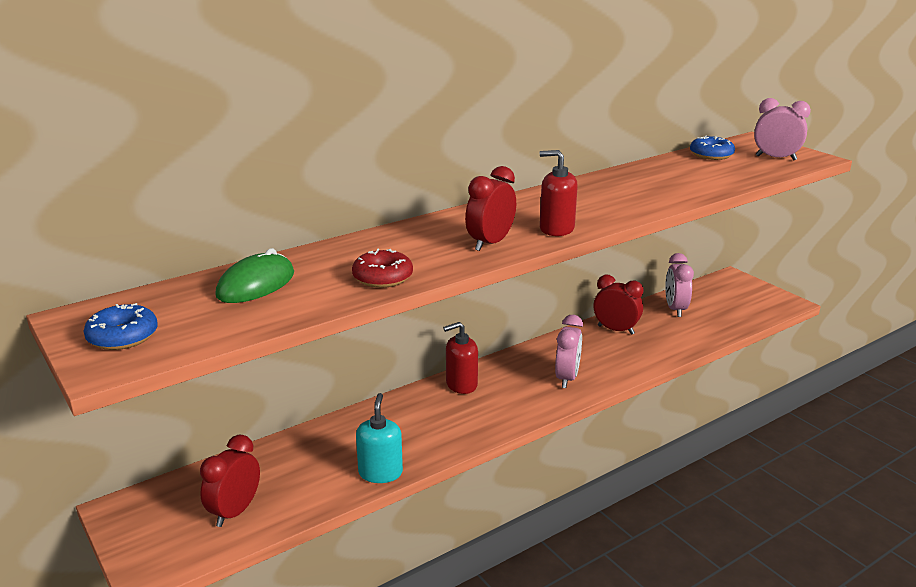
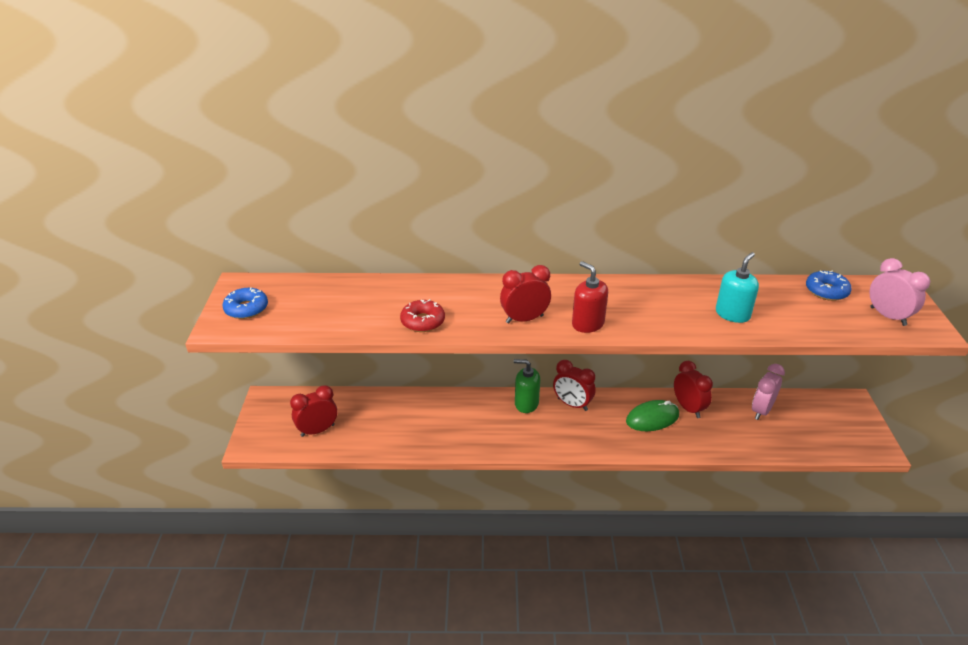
camera: 35 degrees right, 10 degrees up
green mouse [215,248,294,303] -> green mouse moved to [626,400,679,431]
turquoise soap dispenser [356,393,403,483] -> turquoise soap dispenser moved to [716,252,759,323]
red soap dispenser [443,322,478,394] -> green soap dispenser [514,359,540,413]
pink clock [555,315,583,388] -> none
none -> red clock [553,360,596,411]

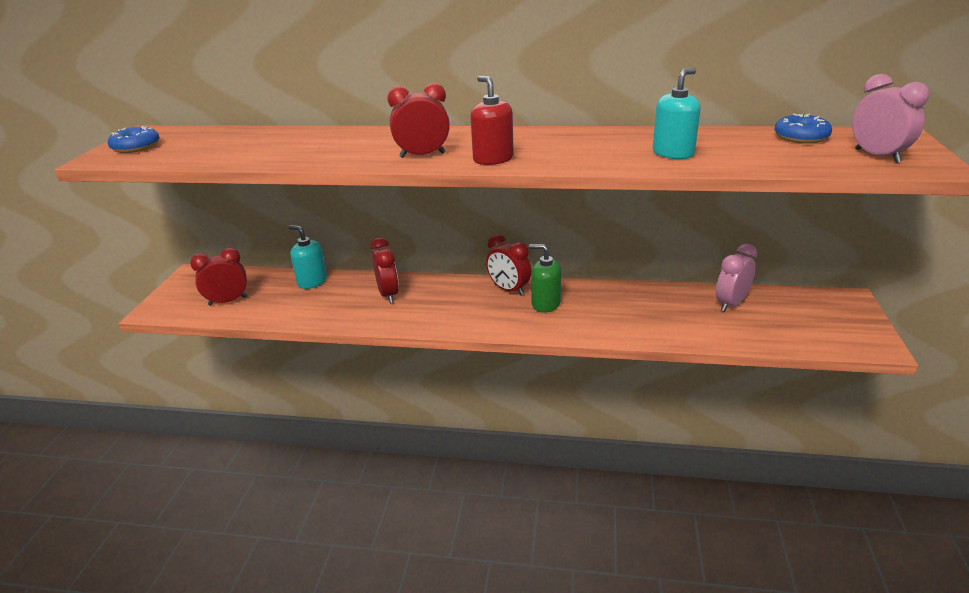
camera: 10 degrees right, 5 degrees down
red donut [400,299,445,332] -> none
green soap dispenser [514,359,540,413] -> green soap dispenser moved to [529,244,561,313]
green mouse [626,400,679,431] -> none
red clock [674,361,713,418] -> red clock moved to [370,237,399,303]
none -> turquoise soap dispenser [289,225,327,289]

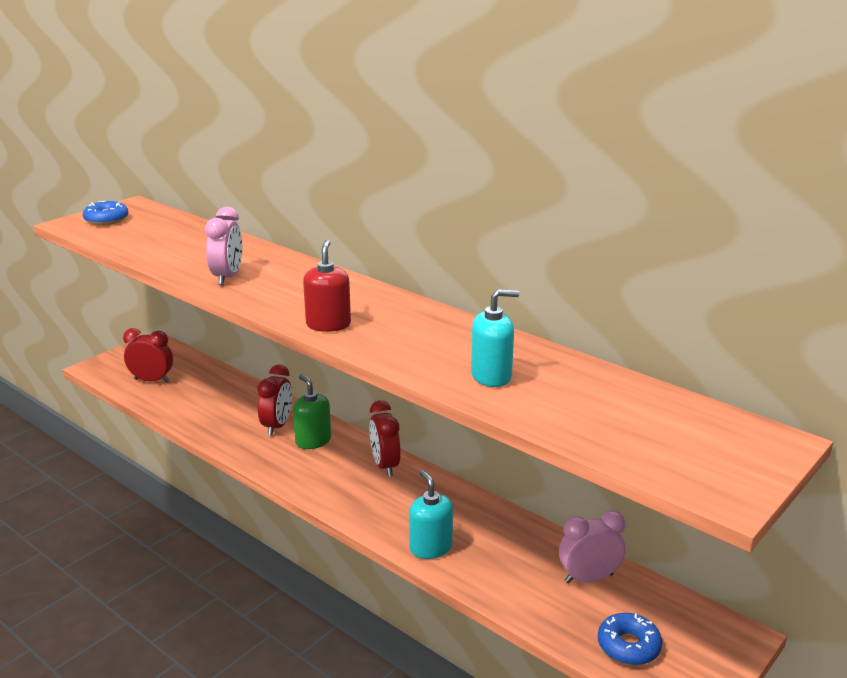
camera: 30 degrees right, 5 degrees down
turquoise soap dispenser [289,225,327,289] -> turquoise soap dispenser moved to [409,470,453,559]
red clock [387,83,450,158] -> none
green soap dispenser [529,244,561,313] -> green soap dispenser moved to [293,374,331,449]
blue donut [774,114,832,144] -> blue donut moved to [598,613,662,665]
pink clock [852,74,930,163] -> pink clock moved to [205,207,243,285]

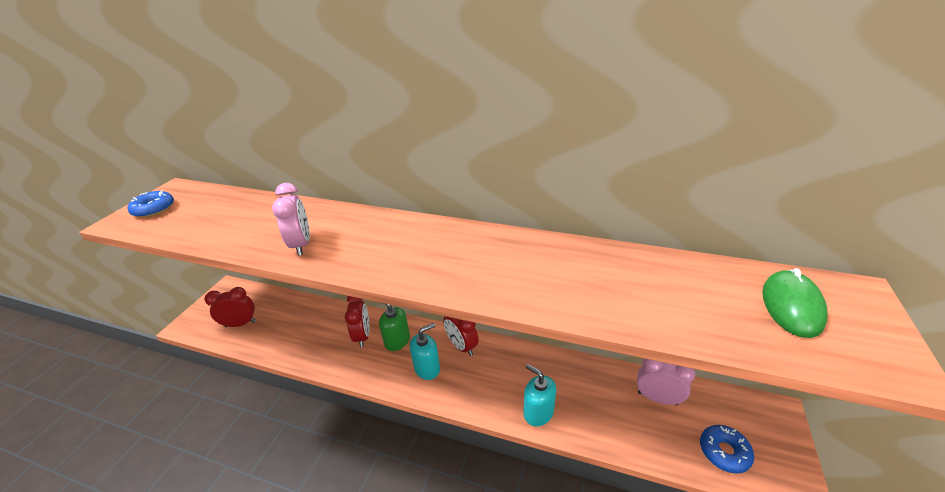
camera: 20 degrees left, 10 degrees up
red soap dispenser [303,240,351,332] -> none
turquoise soap dispenser [471,289,519,387] -> turquoise soap dispenser moved to [410,323,440,380]
pink clock [559,510,625,584] -> pink clock turned 60 degrees clockwise [637,358,695,405]
none -> green mouse [762,268,828,338]

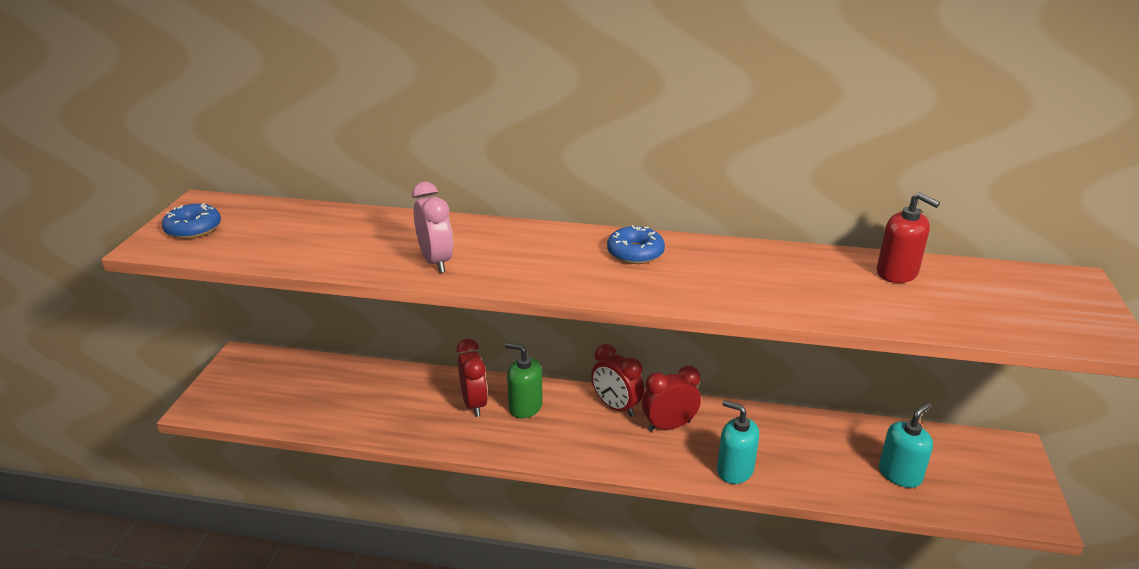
camera: 10 degrees left, 5 degrees down
red clock [205,287,256,327] -> red clock moved to [642,366,701,432]
turquoise soap dispenser [410,323,440,380] -> turquoise soap dispenser moved to [879,403,933,488]
pink clock [637,358,695,405] -> none
blue donut [700,425,754,474] -> blue donut moved to [607,225,665,264]
green mouse [762,268,828,338] -> none
none -> red soap dispenser [877,192,940,283]

